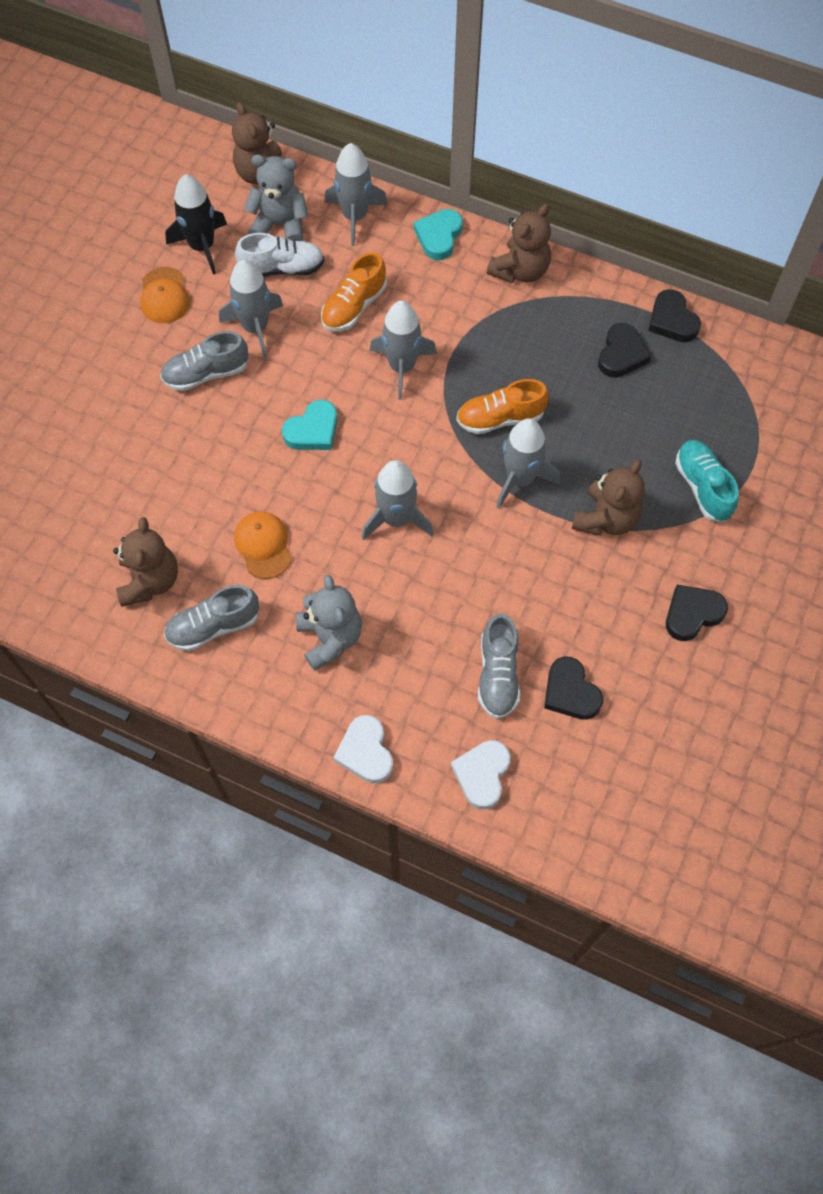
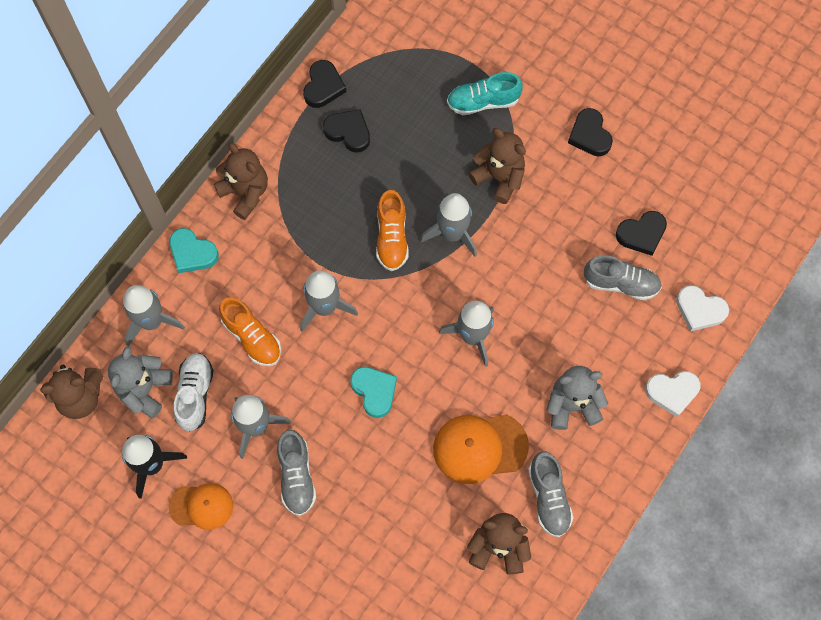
camera: 80 degrees left, 5 degrees up
orange cap [234,511,292,579] -> orange cap [433,415,529,484], size x1.52
black heart [648,289,701,342] -> black heart turned 60 degrees counterclockwise [303,60,347,108]

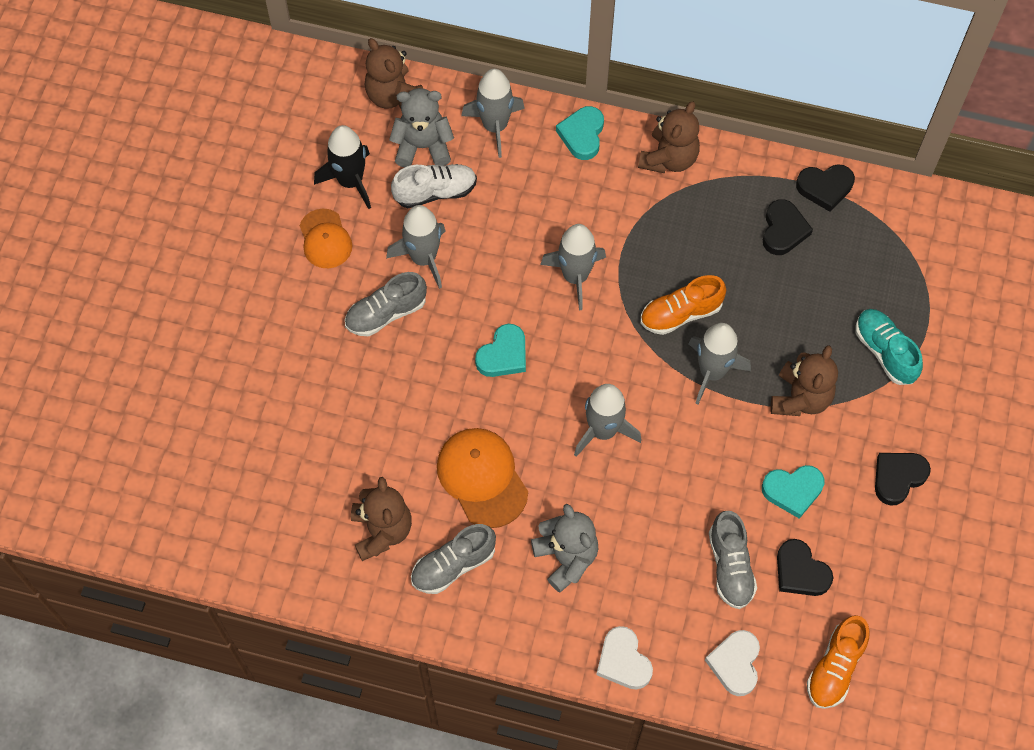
camera: 70 degrees right, 5 degrees down
orange shoe [219,297,281,366] -> orange shoe moved to [807,615,870,709]
none -> turquoise heart [762,465,824,519]

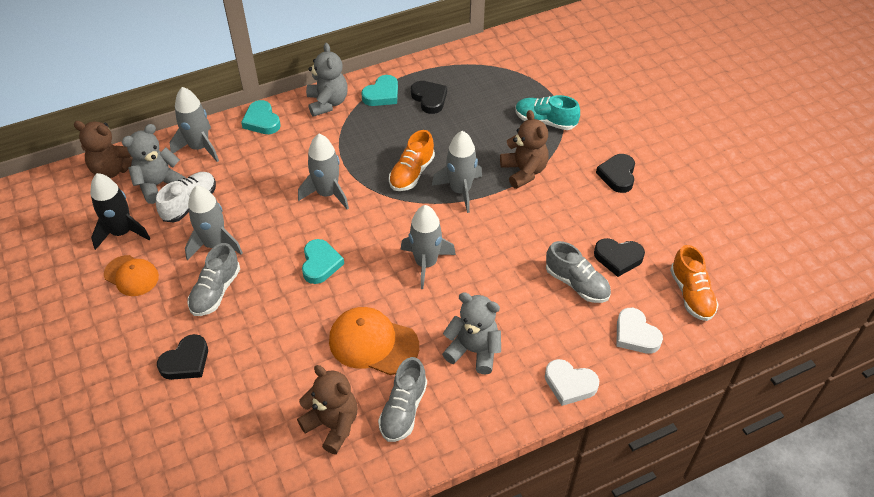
camera: 40 degrees left, 15 degrees down
brown teddy bear [638,101,700,173] -> grey teddy bear [306,43,348,117]
turquoise heart [762,465,824,519] -> turquoise heart moved to [361,75,398,106]
black heart [796,164,855,212] -> black heart moved to [157,334,208,380]

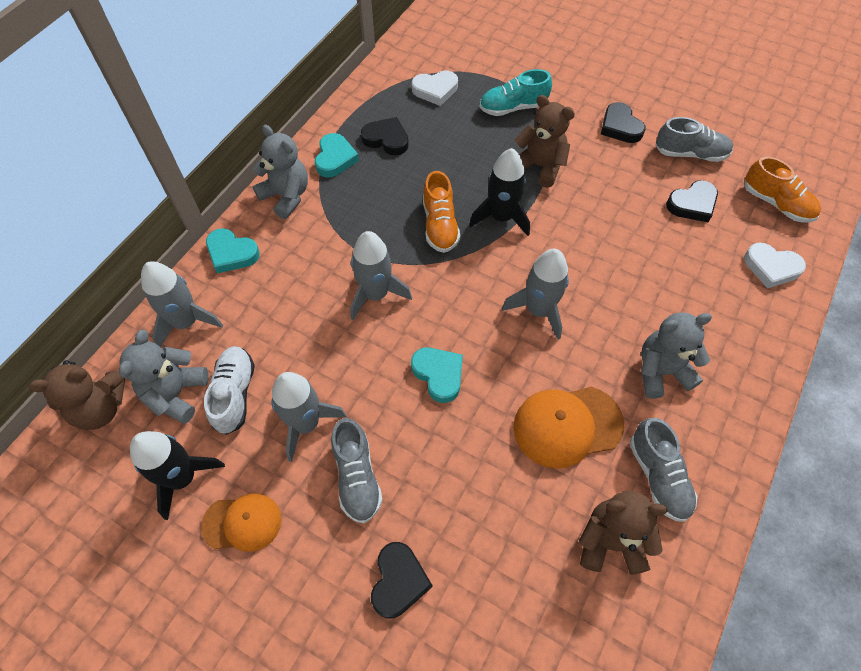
camera: 35 degrees left, 10 degrees up
grey rocket [432,131,482,213] -> black rocket [469,148,530,236]
white heart [545,359,599,406] -> white heart moved to [412,71,458,106]
grey shoe [546,241,611,303] -> grey shoe moved to [655,117,733,162]

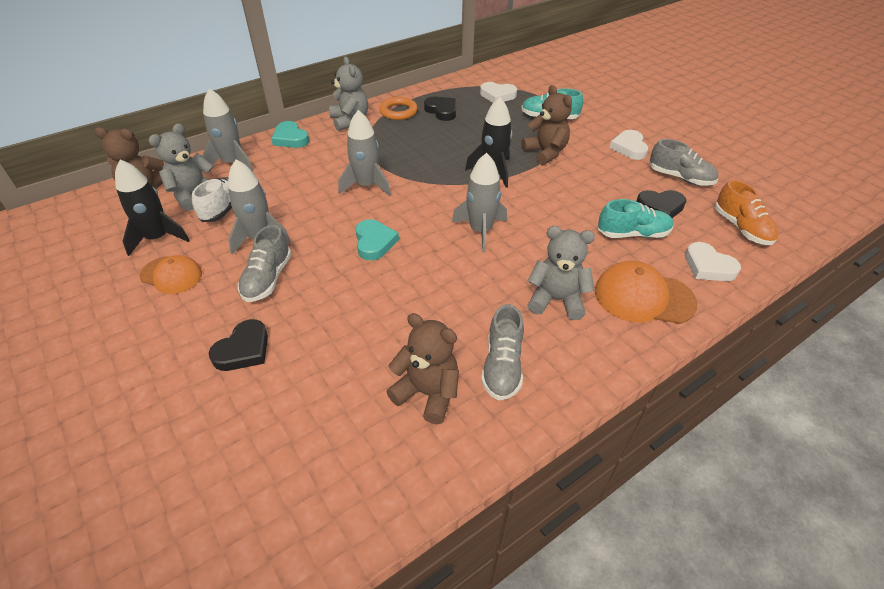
camera: 25 degrees right, 15 degrees down
turquoise heart [315,133,359,177] -> orange ring [379,97,417,120]
orange shoe [423,171,460,253] -> none
orange cap [513,387,624,469] -> orange cap moved to [595,261,697,324]
black heart [601,102,645,143] -> white heart [610,130,648,160]
none -> turquoise shoe [598,199,673,238]

